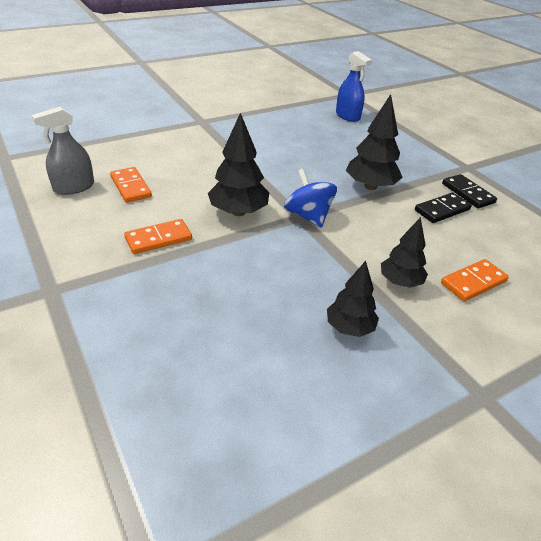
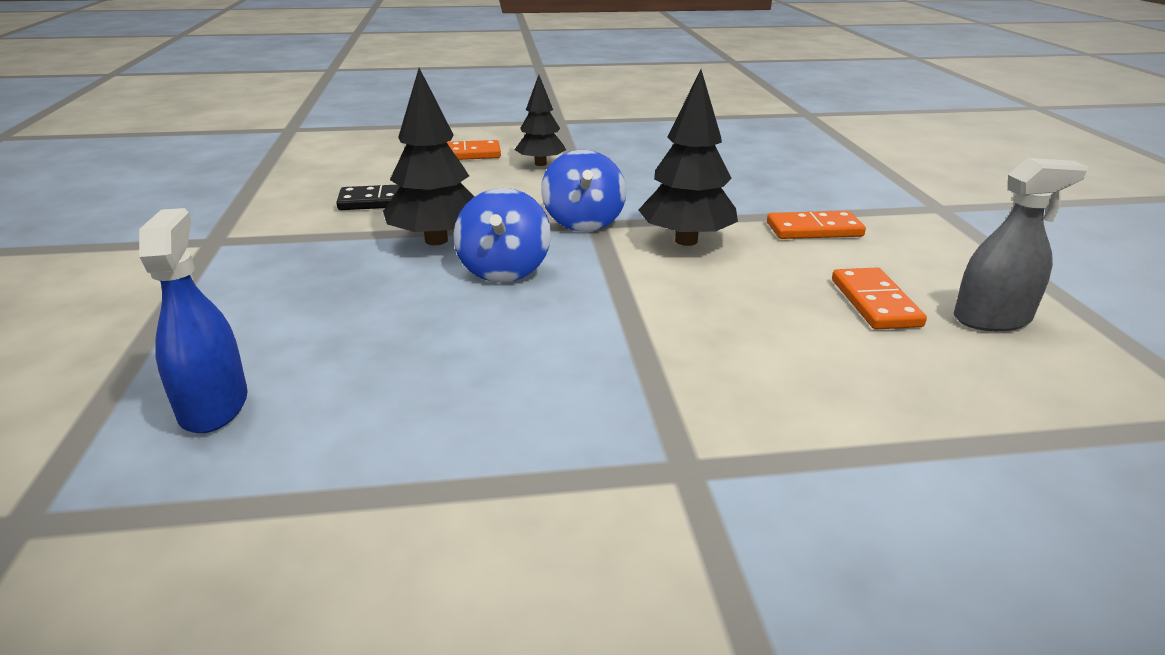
camera: 155 degrees left, 10 degrees down
black tree [327,261,379,337] -> none
black domino [442,174,497,208] -> none
none -> blue spinning top [453,188,551,283]

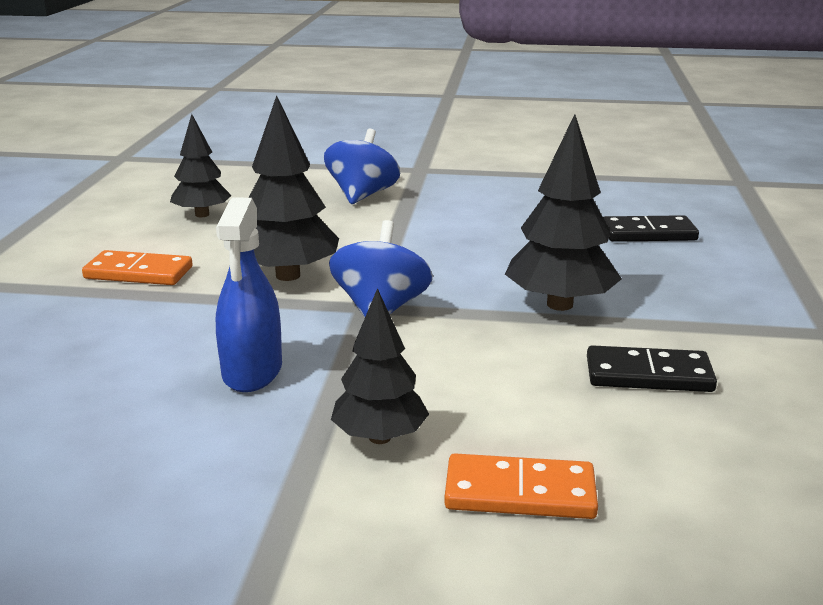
camera: 165 degrees left, 5 degrees down
blue spray bottle [139,208,248,433] -> blue spray bottle moved to [216,197,282,392]
blue spinning top [453,188,551,283] -> blue spinning top moved to [324,129,400,204]
orange domino [832,268,927,329] -> black tree [170,114,232,217]
grey spray bottle [954,158,1088,331] -> none
none -> black domino [603,215,699,242]

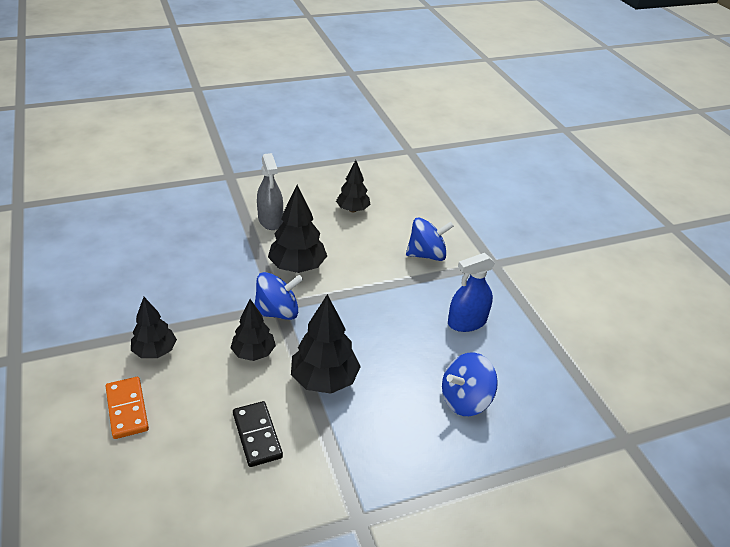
camera: 60 degrees right, 15 degrees up
orange domino [82,250,193,285] -> grey spray bottle [257,153,283,230]
blue spray bottle [216,197,282,392] -> blue spray bottle moved to [448,253,495,332]
black domino [603,215,699,242] -> blue spinning top [442,353,498,416]
none -> black tree [231,299,276,361]

